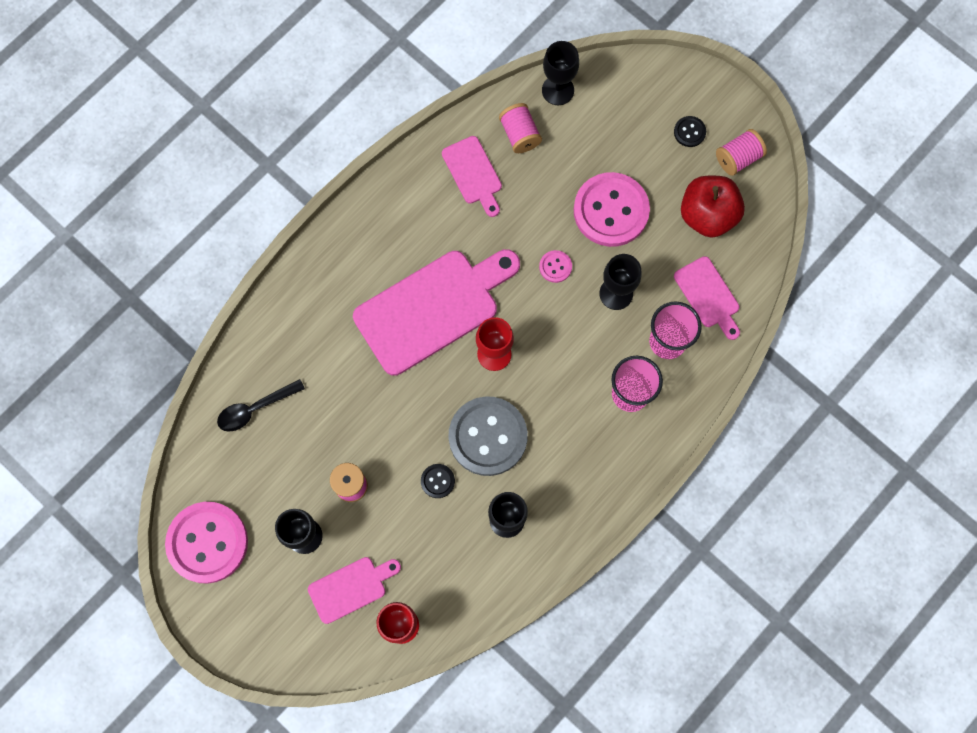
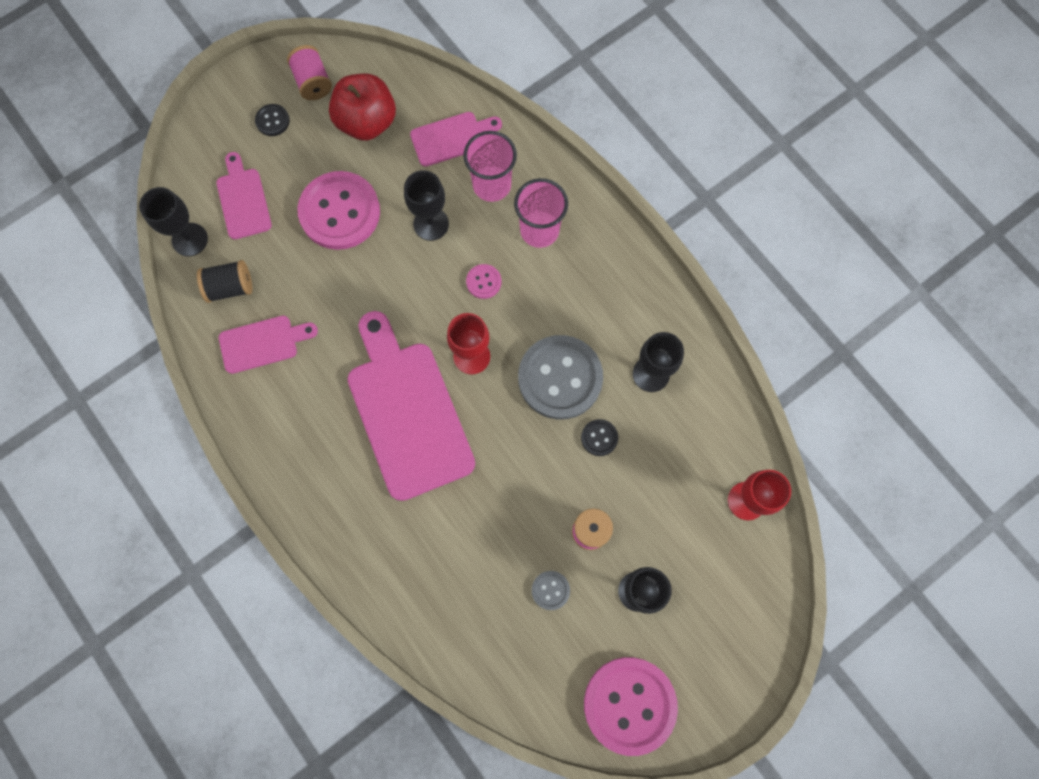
camera: 80 degrees left, 0 degrees up
black spoon [217,379,305,432] -> none
pink cutting board [308,557,401,624] -> pink cutting board moved to [216,152,272,239]
pink spool [499,103,542,153] -> black spool [197,260,252,303]
pink button [539,250,572,283] -> pink button moved to [466,264,501,299]
none -> grey button [532,571,570,610]

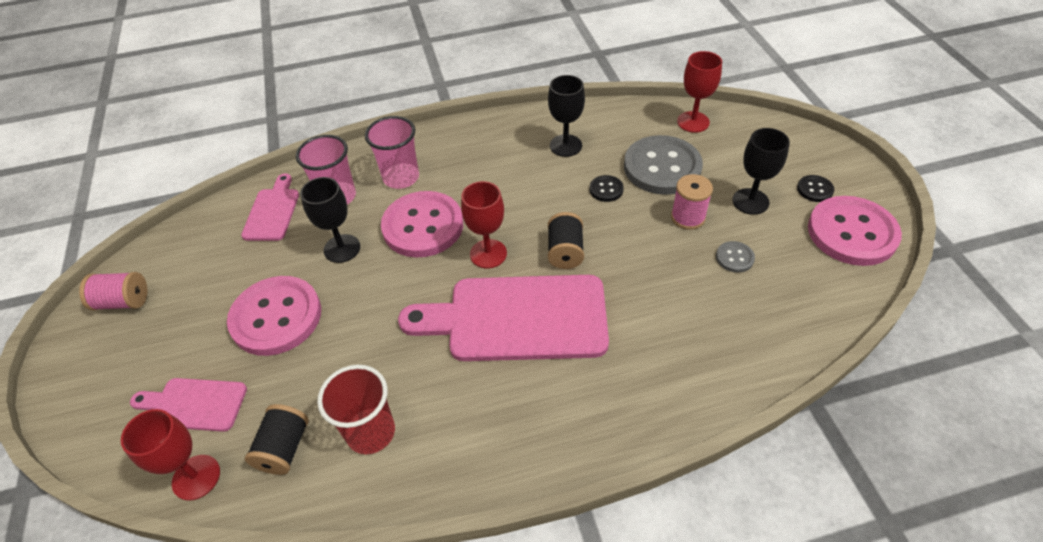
camera: 65 degrees left, 25 degrees down
black goblet [139,187,208,256] -> red goblet [121,409,220,501]
pink cutting board [219,316,318,374] -> red cup [317,365,395,454]
black button [255,104,290,136] -> black button moved to [797,175,834,202]
red apple [329,73,396,141] -> none
pink button [466,264,501,299] -> pink button [381,191,463,257], size x2.33
grey button [518,335,603,419] -> grey button moved to [624,135,703,195]
none -> black spool [548,212,584,269]

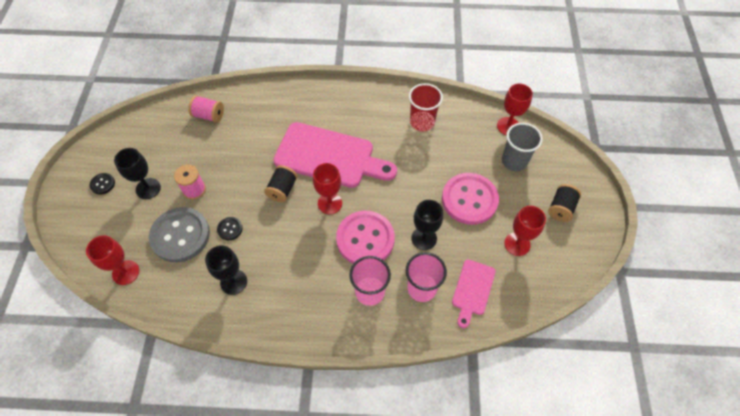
camera: 165 degrees left, 10 degrees up
pink spool [79,272,148,310] -> pink spool moved to [188,95,224,123]
pink cutting board [130,378,247,432] -> grey cup [502,123,543,171]
black spool [245,404,309,475] -> black spool moved to [548,184,581,222]
grey button [716,241,755,273] -> none
pink button [808,196,902,266] -> none
none -> red goblet [504,206,546,256]

